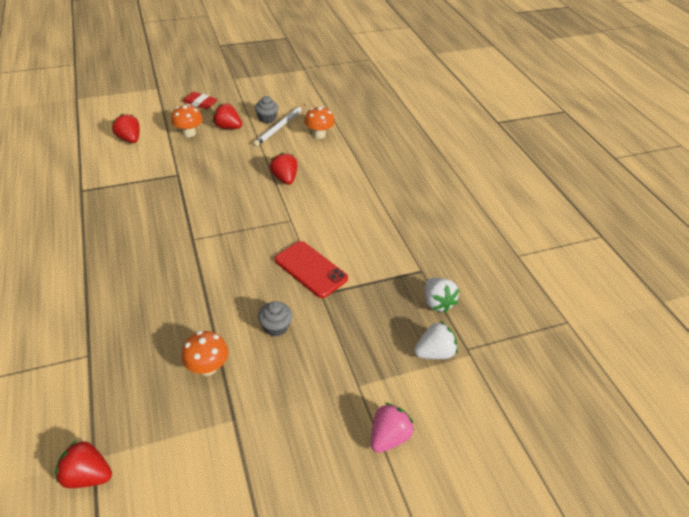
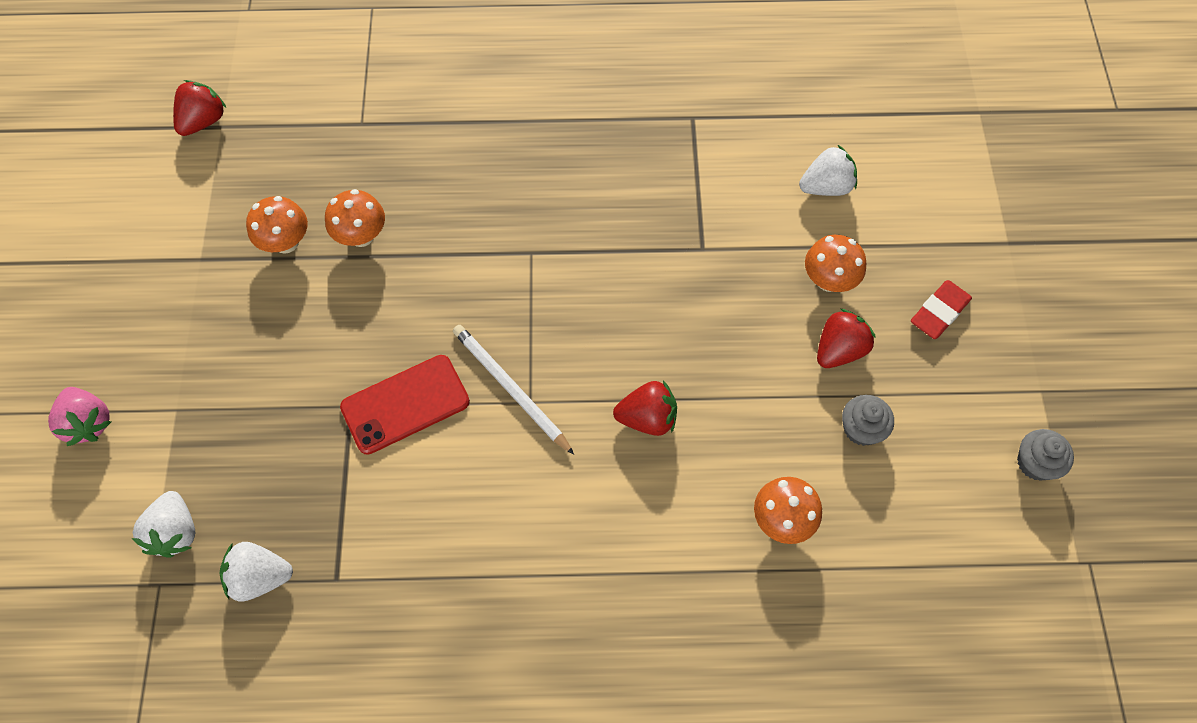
camera: 110 degrees right, 20 degrees up
red strawberry [112,114,140,143] -> white strawberry [799,144,857,196]
white pencil [253,104,305,147] -> white pencil moved to [453,325,574,455]
grey cupcake [258,301,292,336] -> grey cupcake moved to [1017,429,1074,481]
none -> orange mushroom [325,189,385,247]

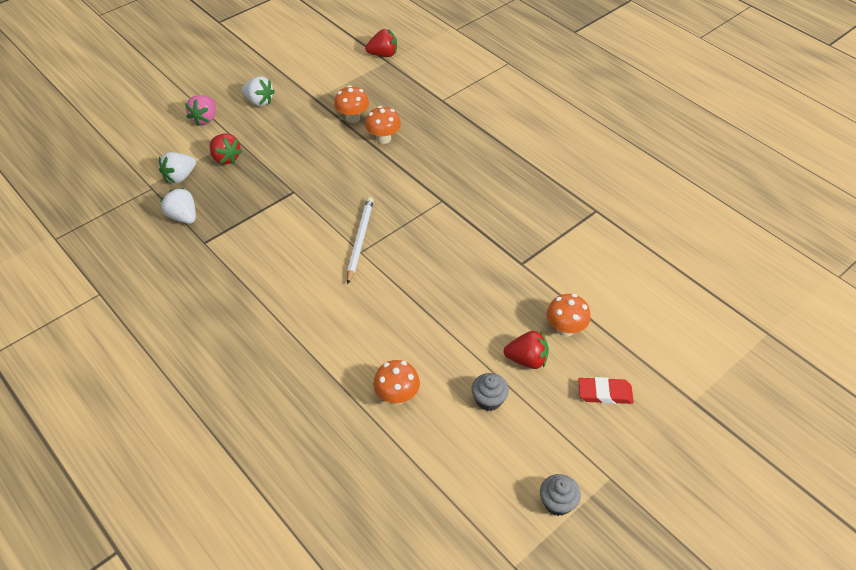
camera: 50 degrees right, 15 degrees down
red phone [340,355,470,455] -> none
red strawberry [613,381,677,436] -> red strawberry moved to [209,134,242,164]
white strawberry [799,144,857,196] -> white strawberry moved to [242,76,275,106]

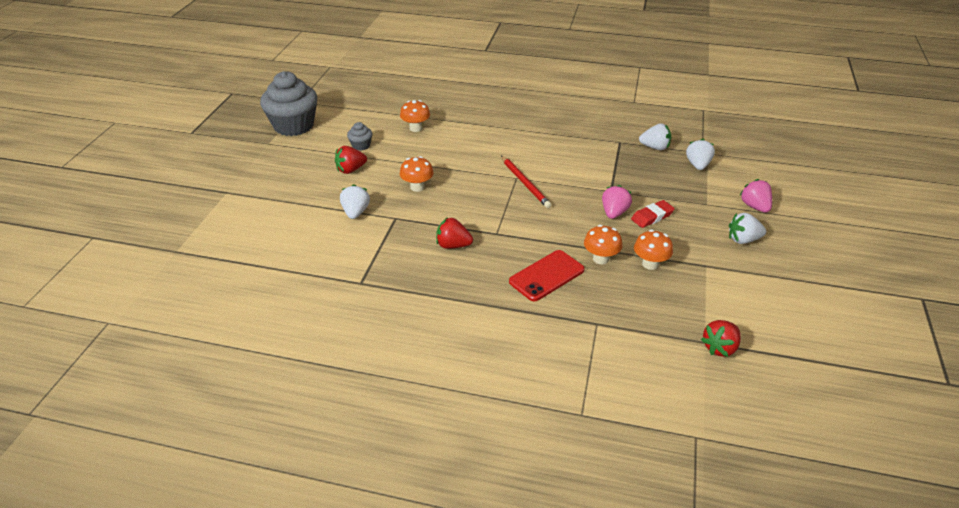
camera: 145 degrees right, 10 degrees down
red strawberry [209,134,242,164] -> red strawberry moved to [436,217,473,249]
white pencil [347,197,374,284] -> red pencil [501,156,551,208]
grey cupcake [540,474,581,516] -> grey cupcake [260,71,317,136], size x2.29
orange mushroom [546,294,591,336] -> orange mushroom moved to [400,156,434,192]
red eraser [578,377,634,404] -> red eraser moved to [631,200,675,228]
none -> white strawberry [340,184,370,219]
none -> red phone [509,250,585,301]
none -> pink strawberry [602,185,632,219]

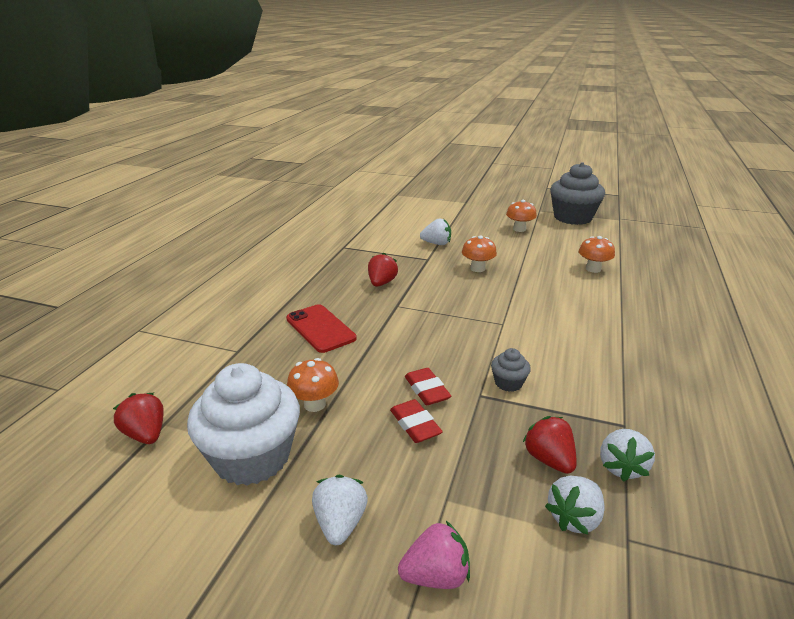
camera: 95 degrees right, 10 degrees down
red strawberry [335,146,367,174] -> red strawberry moved to [522,416,577,474]
grey cupcake [347,122,372,151] -> grey cupcake moved to [491,348,531,392]
red pencil [501,156,551,208] -> none
orange mushroom [584,225,622,264] -> orange mushroom moved to [506,200,537,232]
pink strawberry [602,185,632,219] -> red eraser [405,368,451,405]
white strawberry [686,139,715,170] -> white strawberry turned 120 degrees clockwise [545,476,605,534]
none -> white cupcake [187,363,300,486]

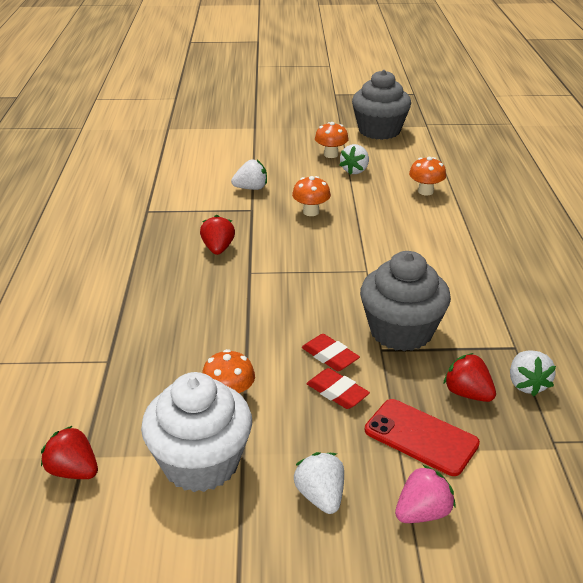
camera: 20 degrees left, 5 degrees up
red phone [286,304,357,353] -> red phone moved to [365,399,480,476]
grey cupcake [491,348,531,392] -> grey cupcake [360,251,451,351], size x2.29
white strawberry [545,476,605,534] -> white strawberry moved to [340,144,369,175]

